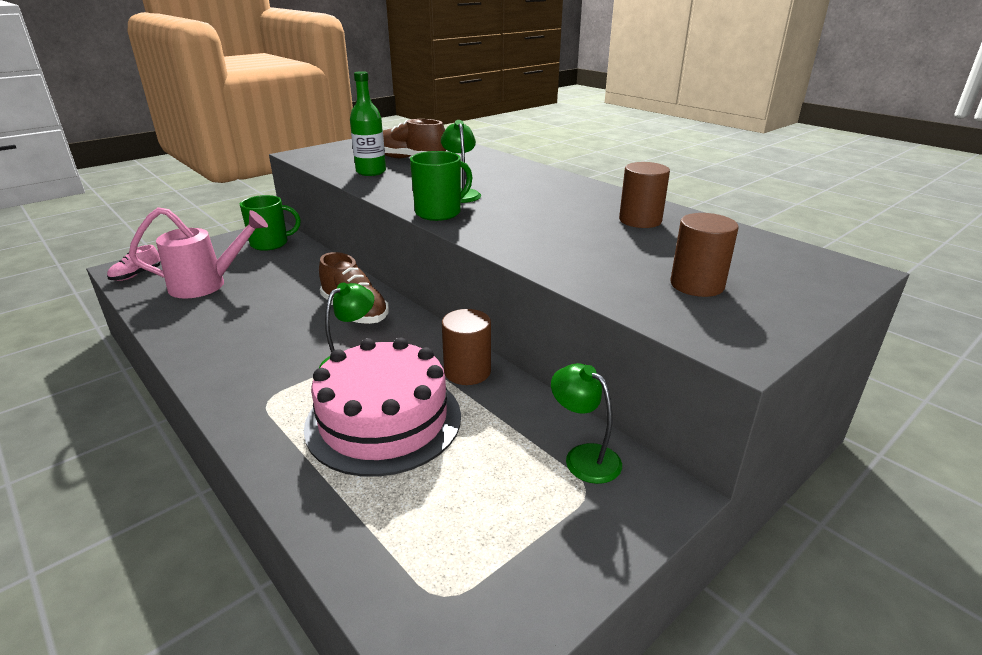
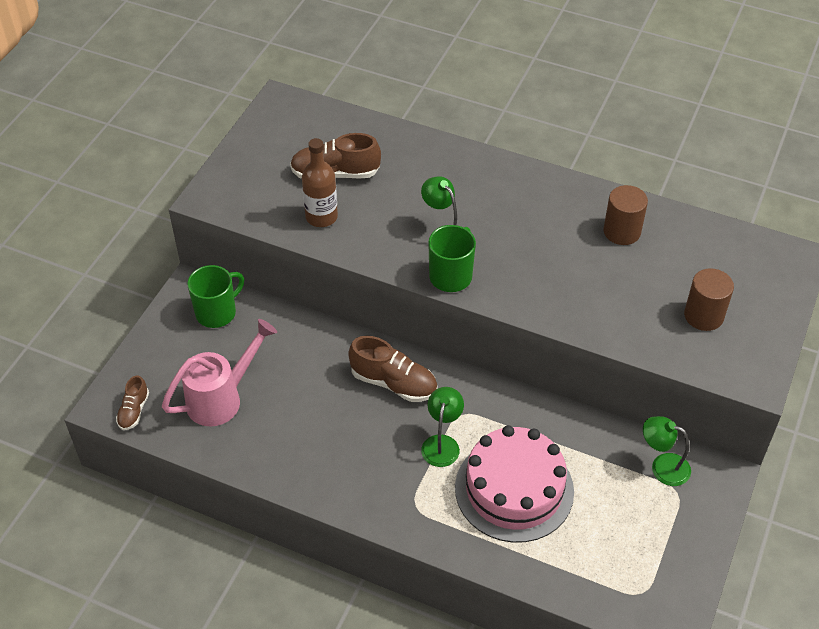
camera: 25 degrees left, 20 degrees up
pink shoe [107,245,160,281] -> brown shoe [116,375,149,430]
green bottle [350,71,386,176] -> brown bottle [302,138,338,227]
brown cylinder [442,309,491,385] -> none

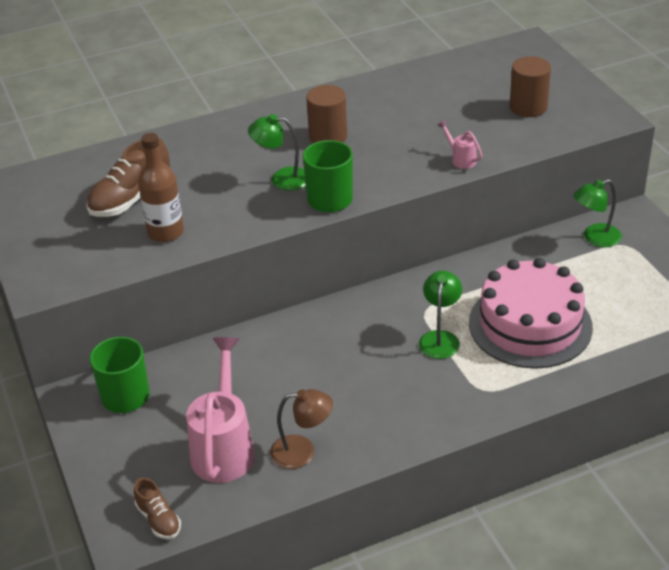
camera: 45 degrees left, 10 degrees down
brown shoe [348,336,438,402] -> none
green lamp [421,387,464,467] -> green lamp turned 45 degrees clockwise [419,270,462,359]
brown cylinder [603,185,648,245] -> brown cylinder moved to [306,85,347,143]
none -> brown lamp [270,389,333,469]
none -> pink watering can [437,120,483,169]

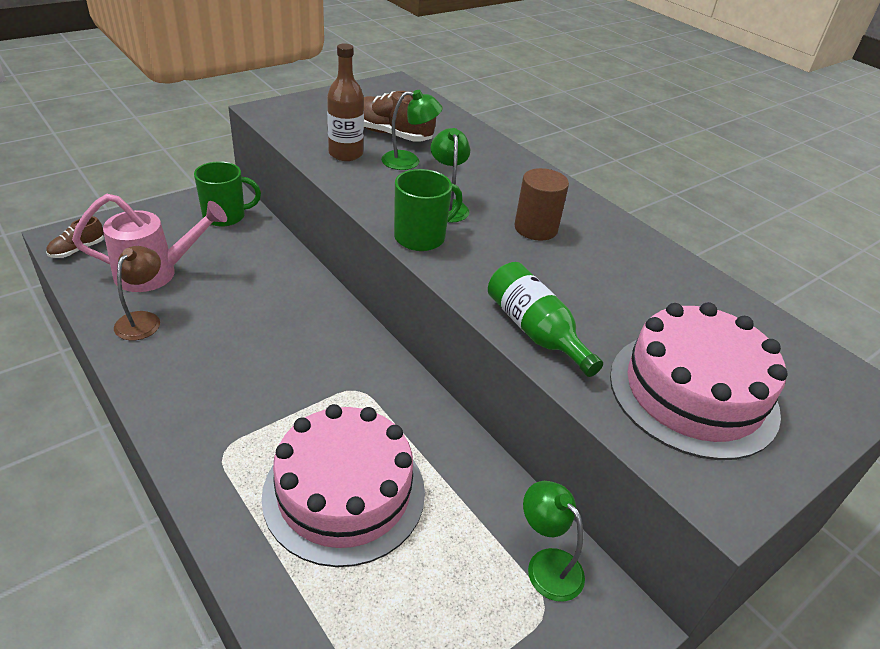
camera: 70 degrees right, 0 degrees up
brown lamp [270,389,333,469] -> brown lamp turned 150 degrees counterclockwise [114,246,161,340]
green lamp [419,270,462,359] -> green lamp moved to [381,90,443,170]
pink watering can [437,120,483,169] -> green bottle [488,262,603,377]
brown cylinder [510,56,551,117] -> pink cake [610,302,788,460]

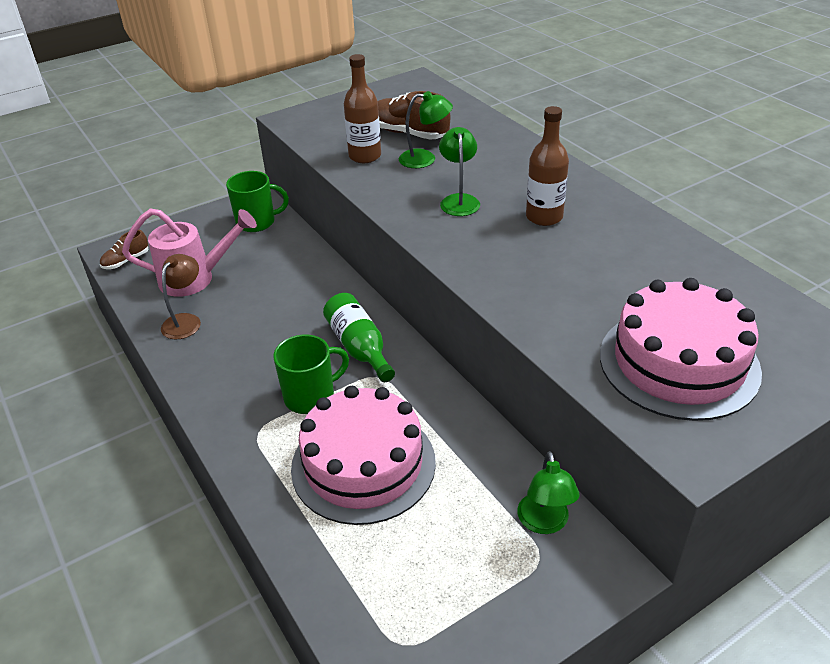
camera: 10 degrees right, 0 degrees up
green mug [394,169,462,251] -> green mug moved to [273,335,349,414]
green bottle [488,262,603,377] -> green bottle moved to [323,293,395,382]
brown cylinder [514,168,569,241] -> brown bottle [526,106,569,226]
green lamp [523,481,585,602] -> green lamp turned 150 degrees counterclockwise [517,451,580,534]

